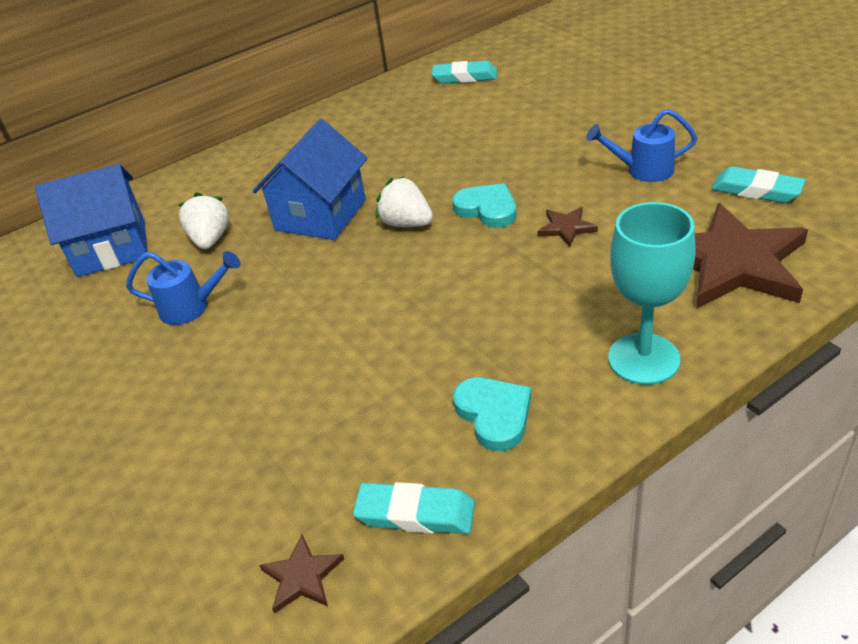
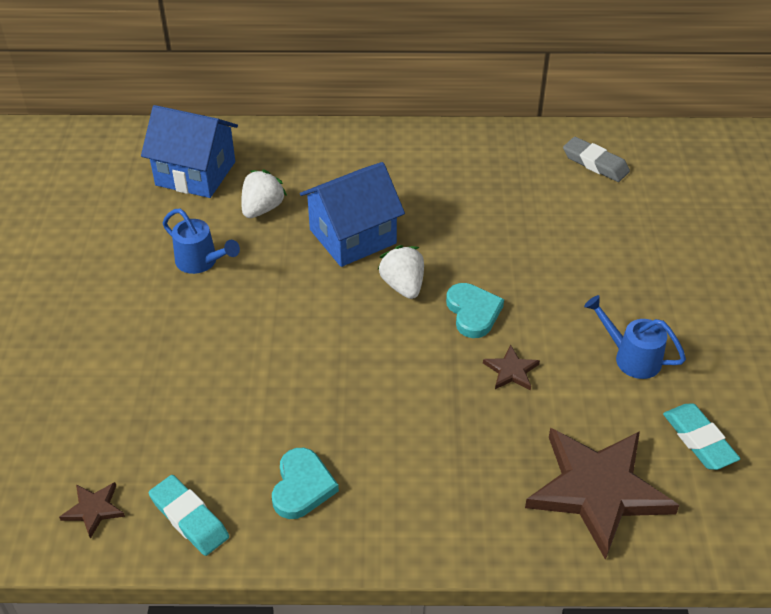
camera: 30 degrees right, 5 degrees up
turquoise eraser [432,61,497,84] -> grey eraser [563,137,630,182]
turquoise goblet [608,202,696,385] -> none

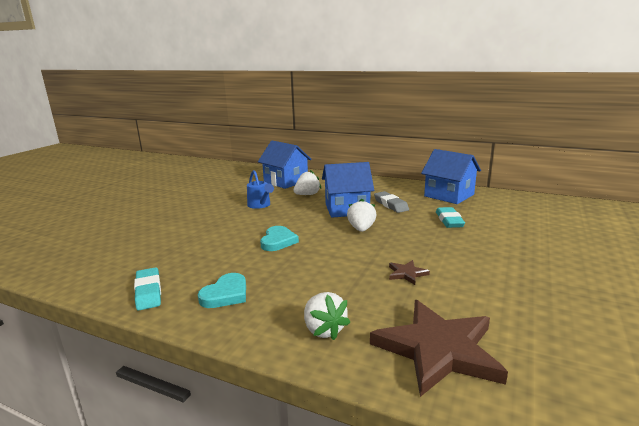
camera: 25 degrees right, 25 degrees down
brown star [59,482,125,539] -> none
turquoise heart [446,283,504,338] -> turquoise heart moved to [260,226,299,251]
grey eraser [563,137,630,182] -> grey eraser moved to [374,191,409,213]
blue watering can [584,295,686,379] -> none
turquoise eraser [663,403,740,470] -> turquoise eraser moved to [436,207,465,228]
none -> white strawberry [304,292,351,340]
none -> blue house [421,149,481,204]

